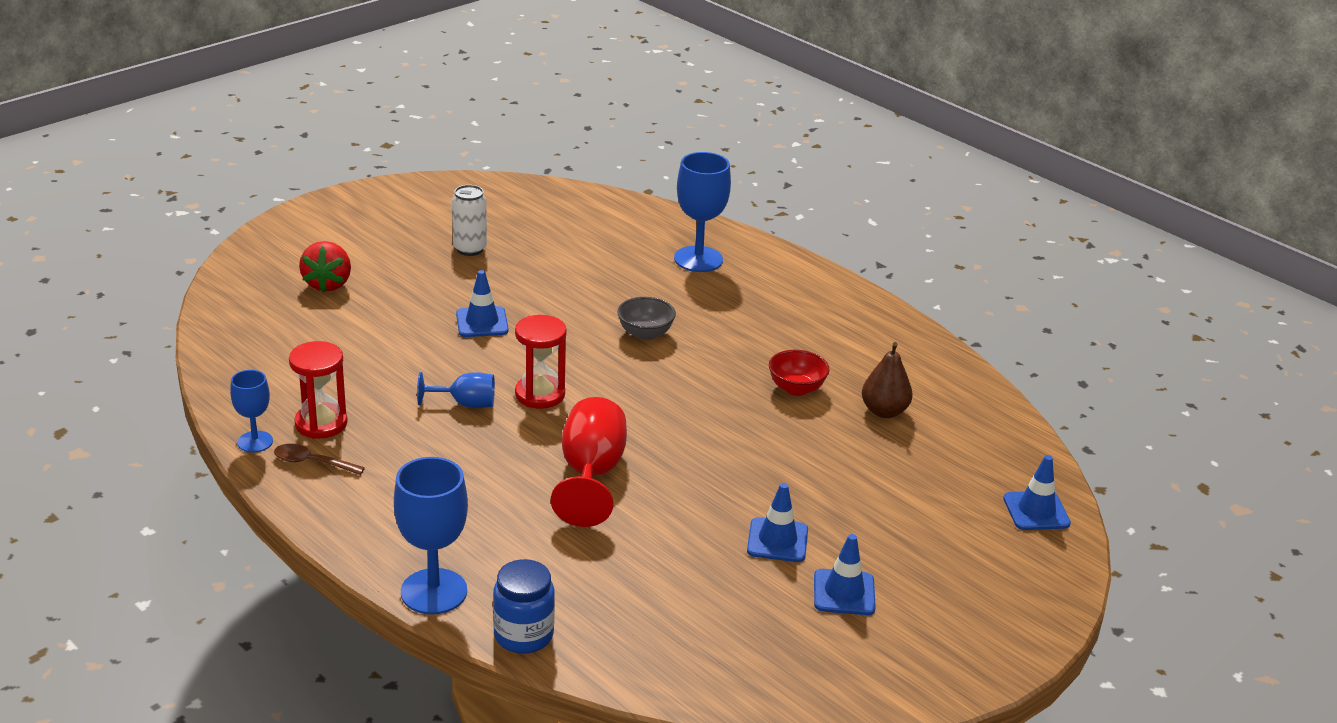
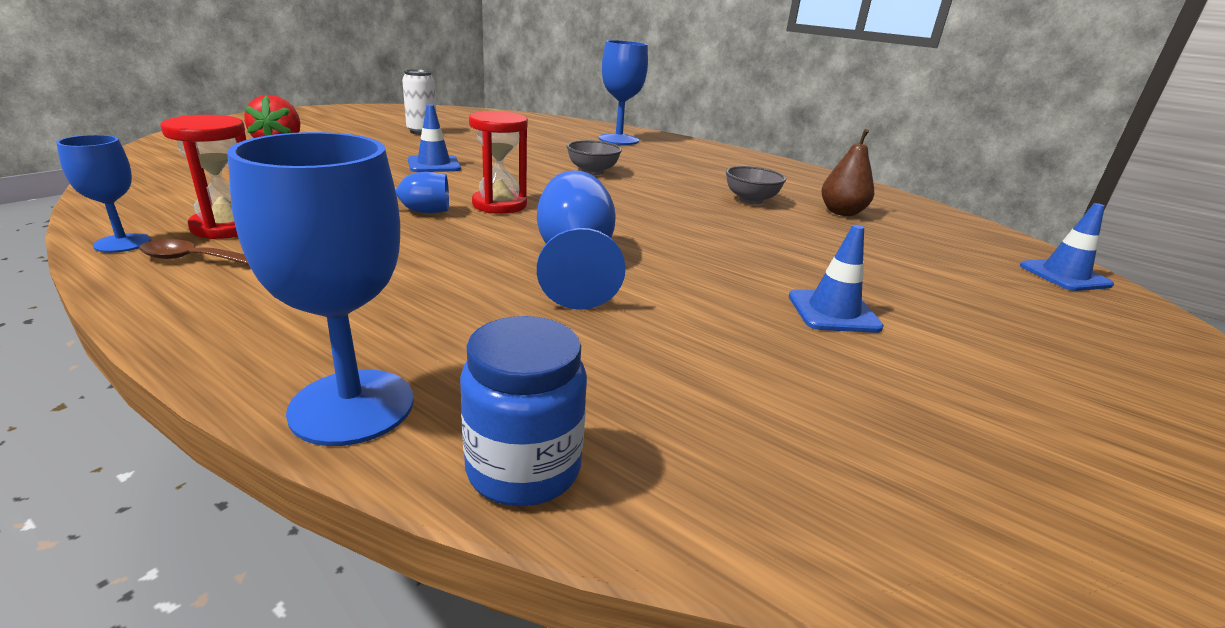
camera: 10 degrees left, 5 degrees down
red goblet [551,397,627,527] -> blue goblet [537,170,626,310]
red bowl [769,350,830,396] -> grey bowl [726,166,786,204]
blue traffic cone [814,534,876,615] -> none

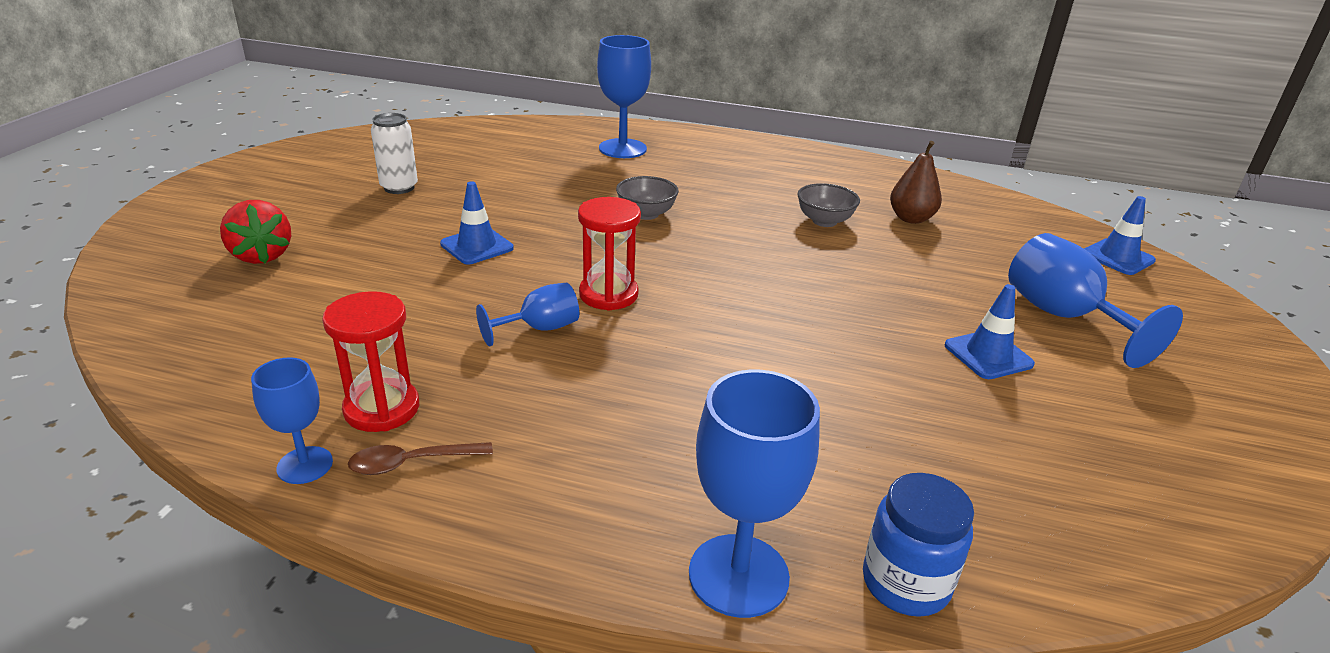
camera: 20 degrees left, 5 degrees up
blue goblet [537,170,626,310] -> blue goblet moved to [1008,233,1183,368]

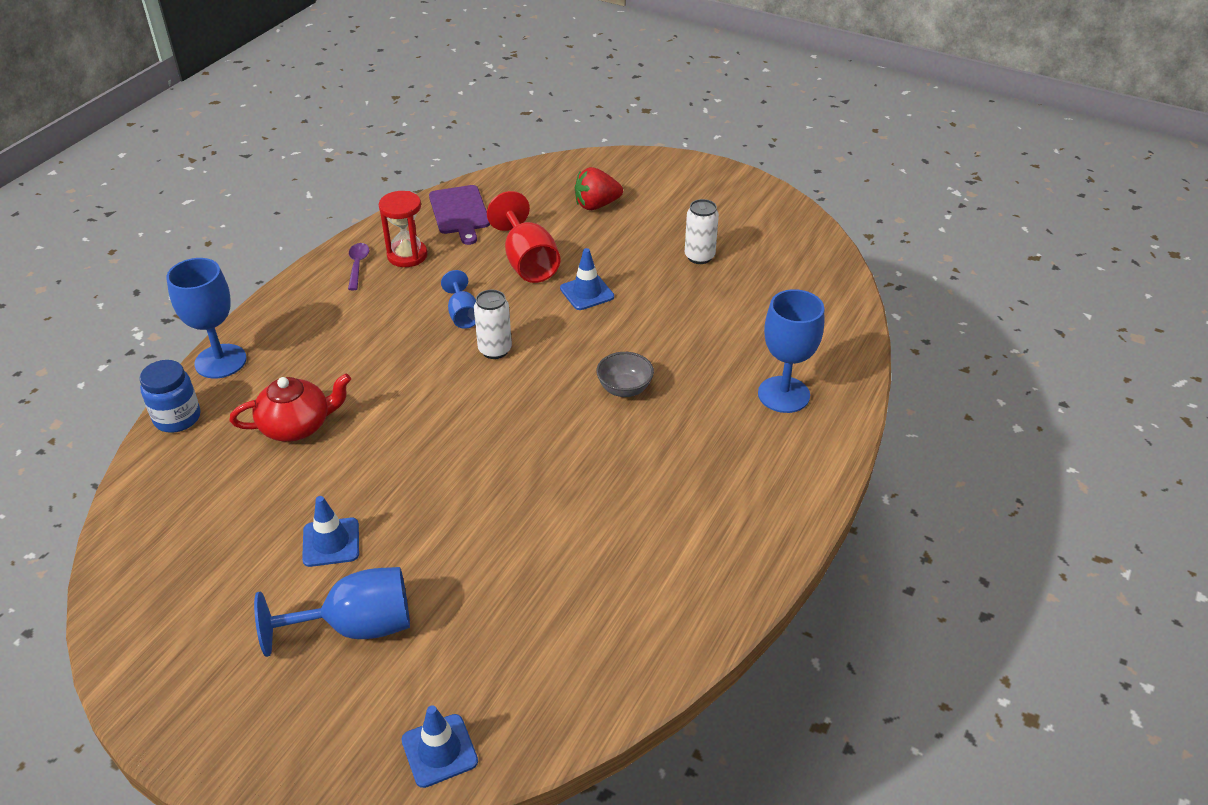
camera: 105 degrees right, 10 degrees up
blue goblet [251,357,333,484] -> none
brown spoon [348,442,493,475] -> purple spoon [348,243,369,290]
red hourglass [578,197,641,311] -> white can [474,290,512,359]
grey bowl [797,183,860,227] -> none
brown pear [890,141,942,224] -> none
none -> red teapot [229,374,351,442]
none -> purple cutting board [429,185,490,245]
none -> red goblet [487,191,560,283]

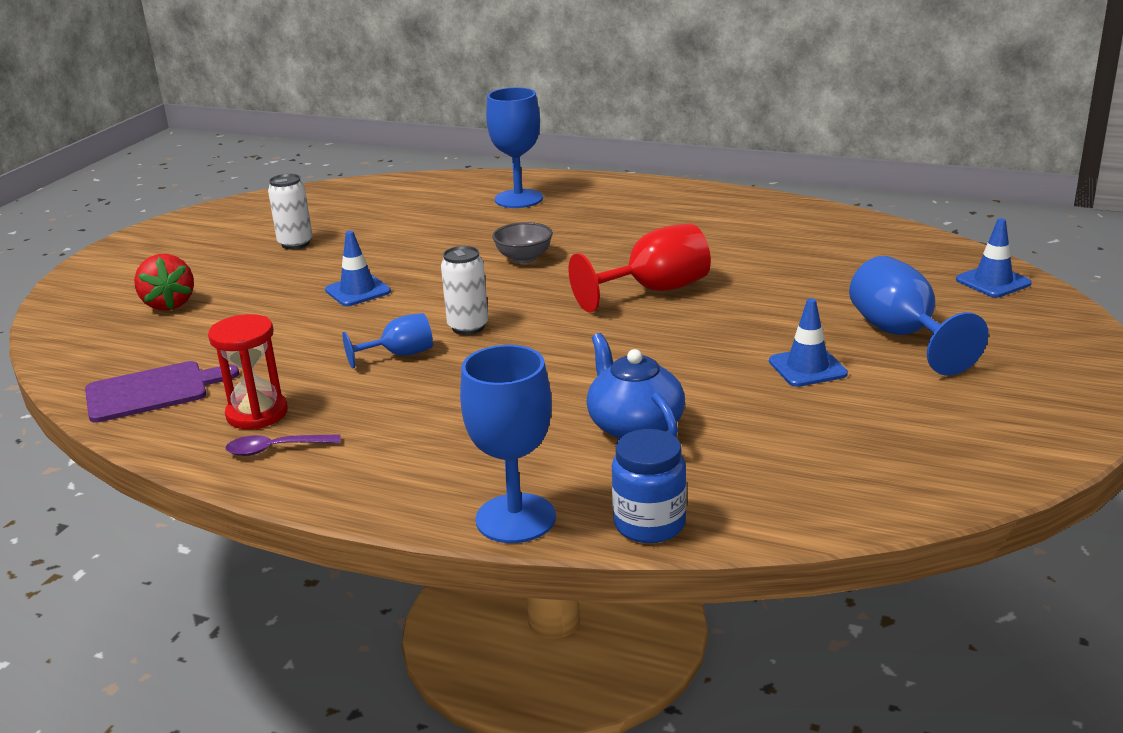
camera: 95 degrees left, 15 degrees down
red teapot [229,374,351,442] -> blue teapot [586,333,685,439]
red goblet [487,191,560,283] -> red goblet moved to [568,223,711,312]

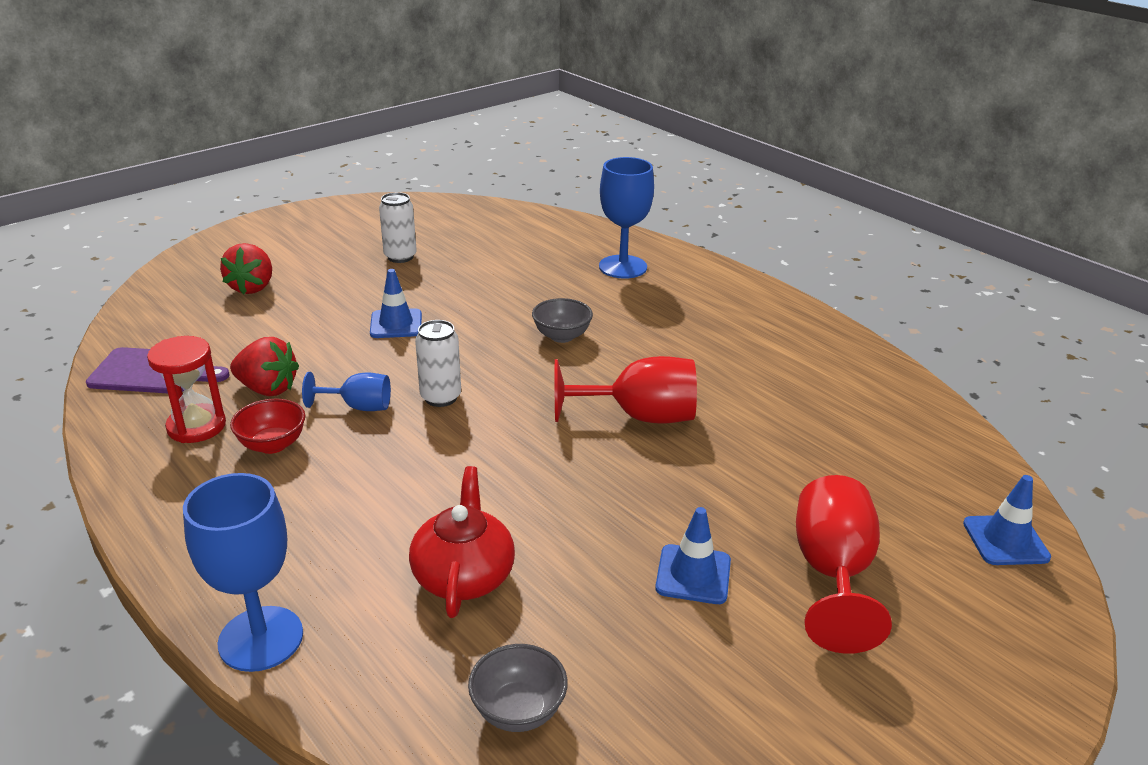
camera: 25 degrees right, 5 degrees up
purple spoon [225,434,340,456] -> none
blue teapot [586,333,685,439] -> red teapot [409,466,515,618]
blue jar [612,429,687,543] -> none
blue goblet [849,256,989,376] -> red goblet [796,475,892,654]
none -> red strawberry [230,337,299,396]
none -> red bowl [230,398,305,454]
none -> grey bowl [468,644,568,732]

